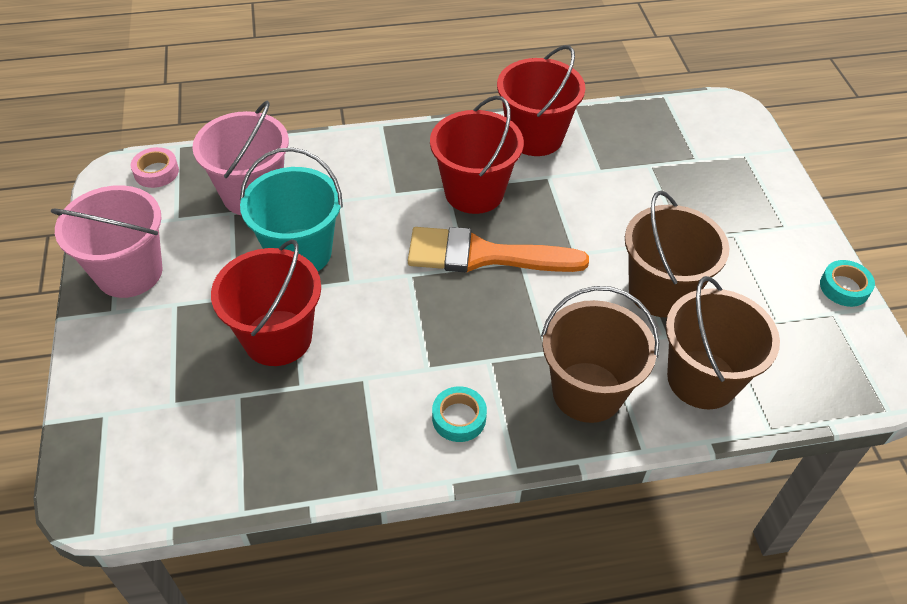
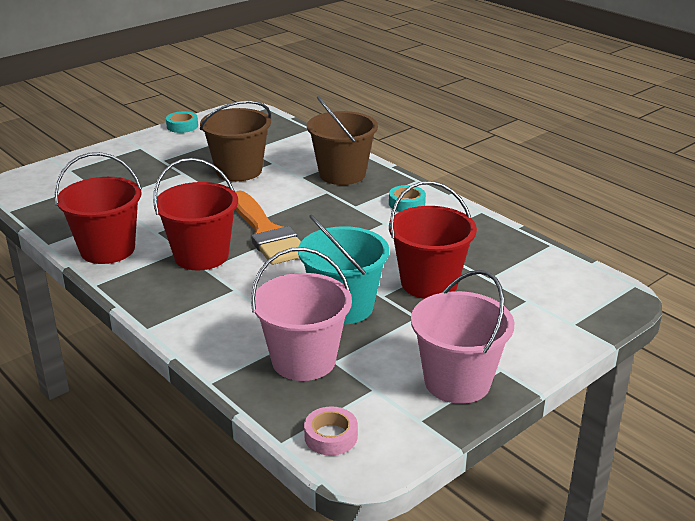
camera: 120 degrees left, 20 degrees down
brown bucket [666,276,780,409] -> none

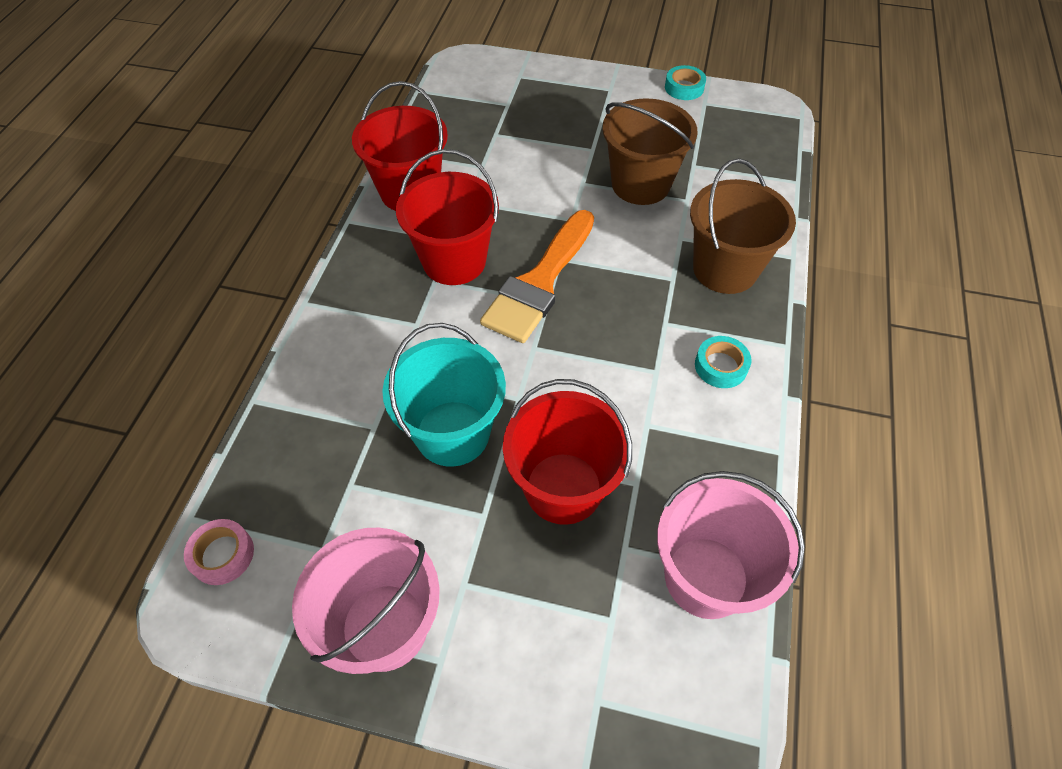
camera: 55 degrees right, 25 degrees up
pink bucket [251,247,352,381] -> pink bucket moved to [657,471,805,619]

